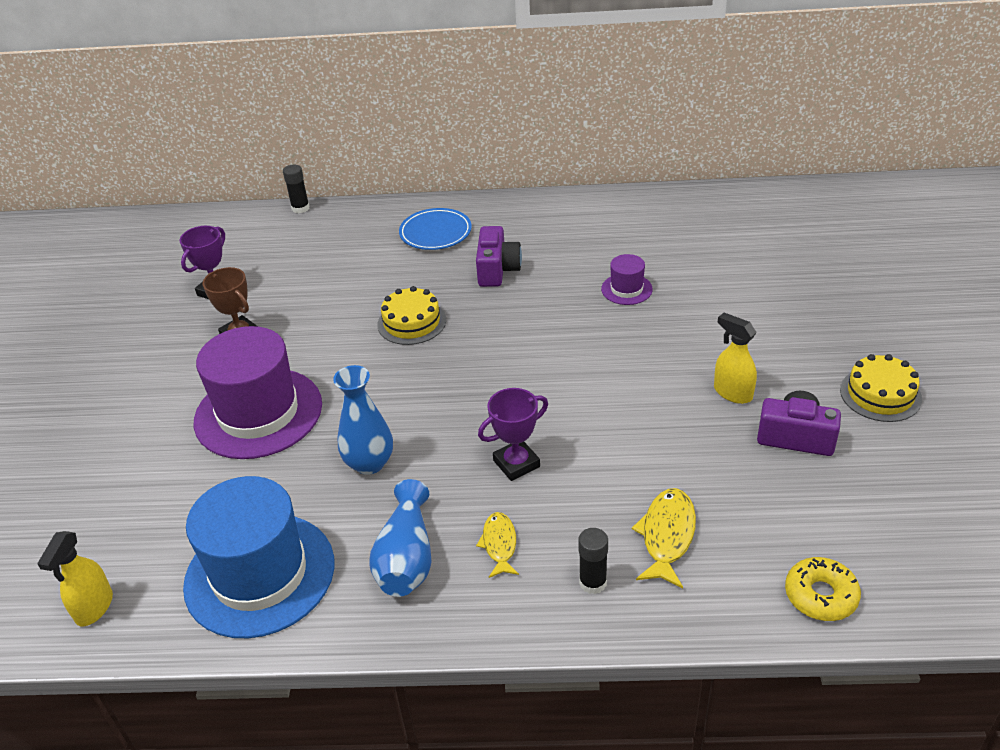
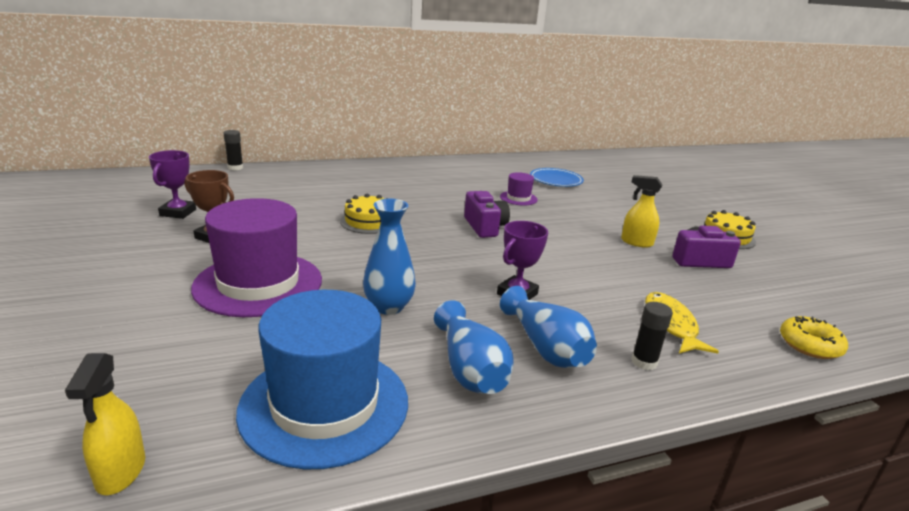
camera: 25 degrees left, 15 degrees down
blue plate [399,208,472,250] -> blue plate moved to [530,168,584,187]
purple camera [476,226,522,287] -> purple camera moved to [464,191,510,238]
yellow fish [476,512,519,578] -> blue vase [500,286,597,368]

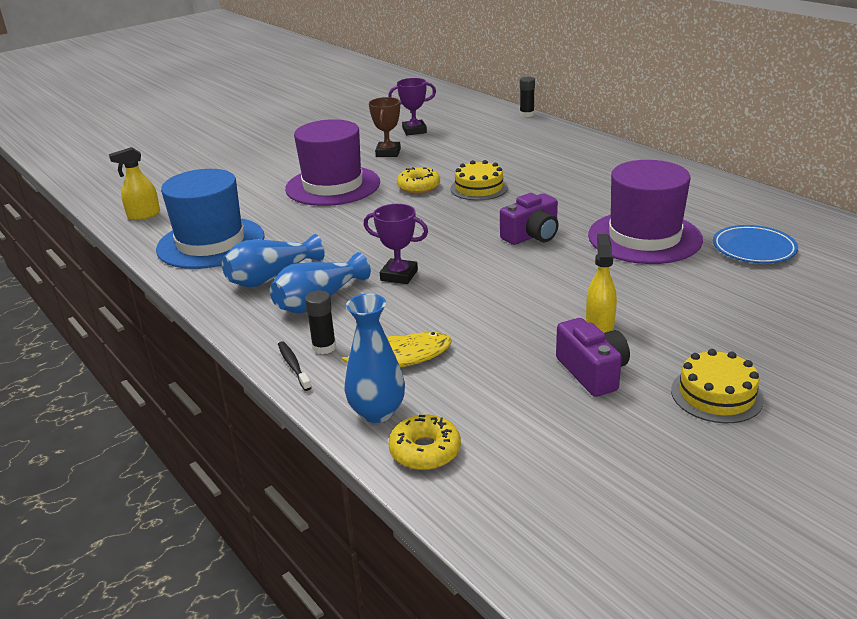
camera: 75 degrees right, 5 degrees up
blue vase [363,199,416,315] -> blue vase moved to [344,293,405,423]
purple hat [500,172,538,205] -> purple hat [588,160,703,264], size x2.25
none -> black toothbrush [278,341,312,391]
none -> yellow donut [397,167,440,194]

